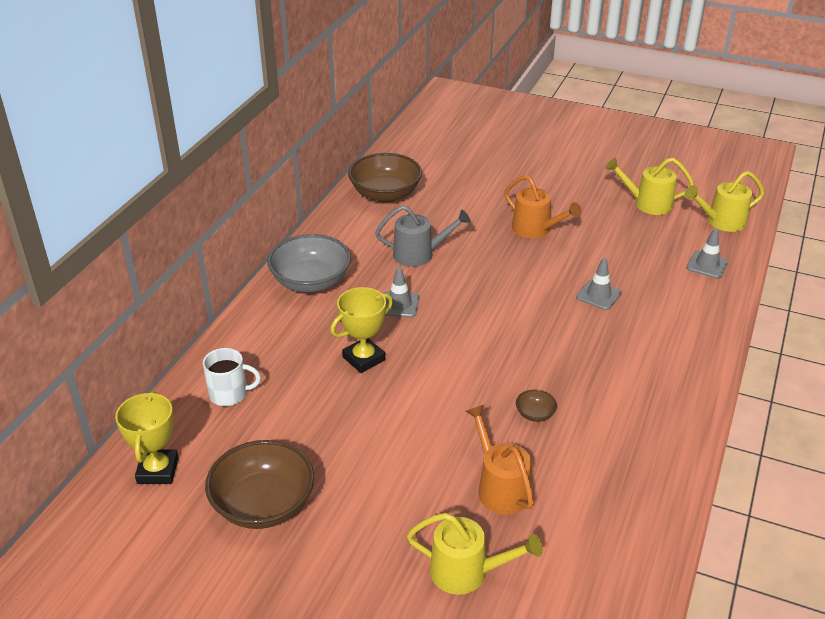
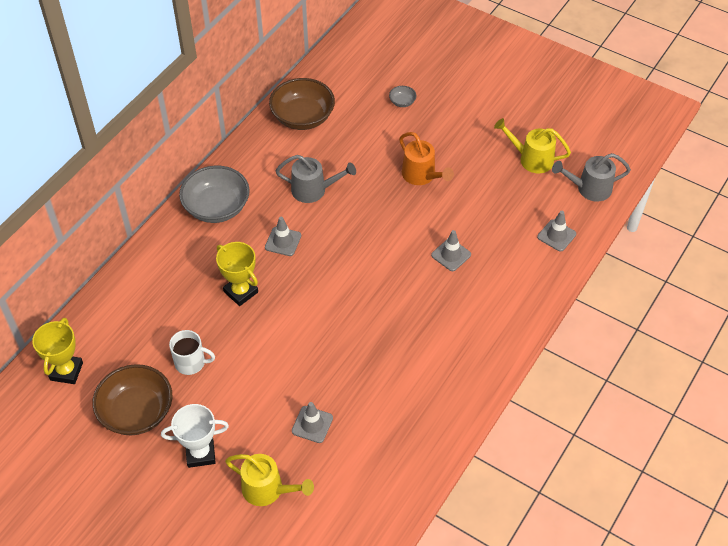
camera: 10 degrees right, 15 degrees up
white mug [203,348,261,406] -> white mug moved to [169,330,215,375]
yellow trophy [330,287,393,373] -> yellow trophy turned 75 degrees clockwise [216,242,258,306]
orange watering can [466,405,534,515] -> grey traffic cone [292,402,333,443]
brown bowl [516,390,557,422] -> none
yellow watering can [684,171,764,232] -> grey watering can [552,153,631,201]
none -> white trophy [161,404,229,468]
none -> grey bowl [389,86,416,107]

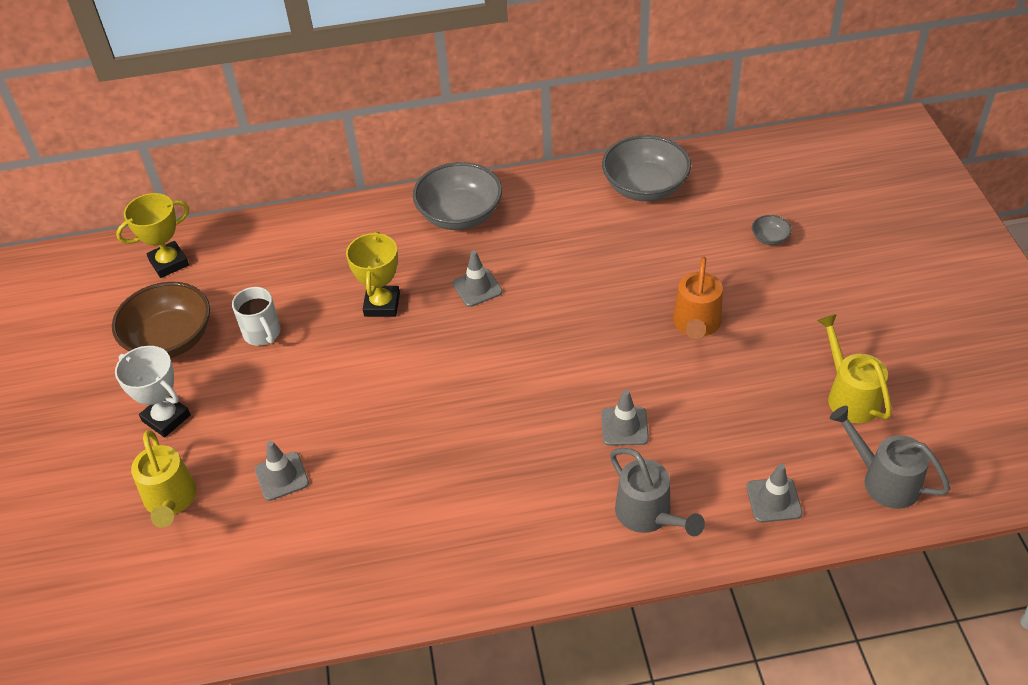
camera: 50 degrees right, 5 degrees down
brown bowl [269,78,335,130] -> grey bowl [602,135,691,201]
grey watering can [276,155,356,203] -> grey watering can moved to [610,448,705,536]

